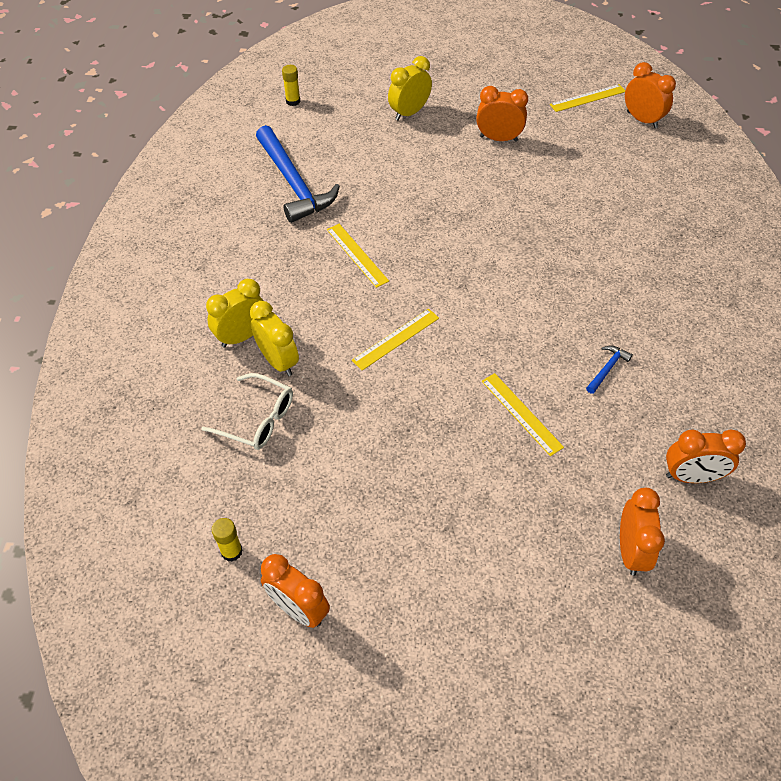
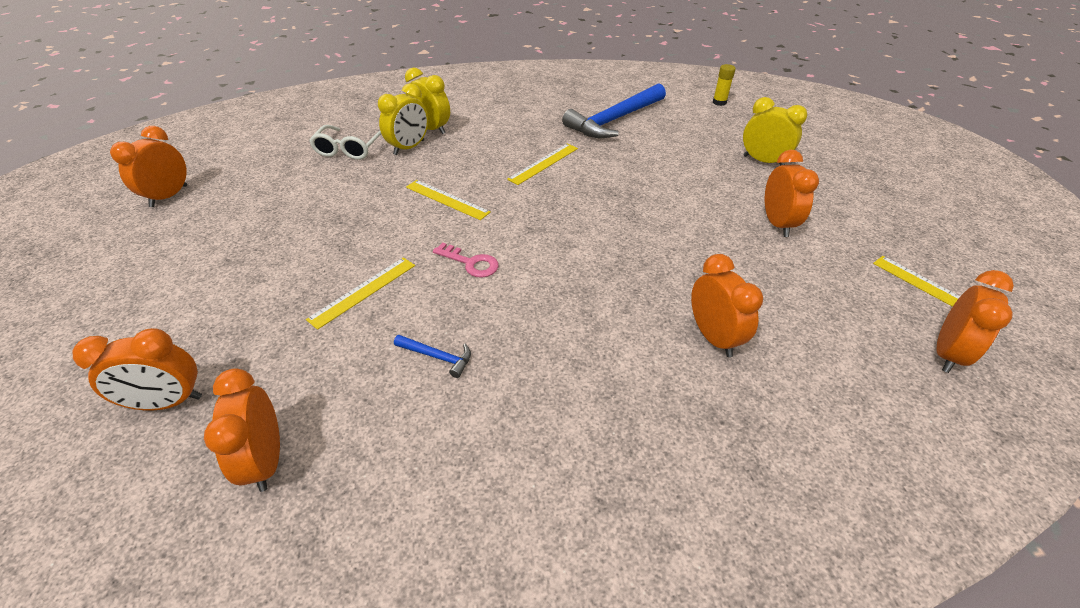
camera: 75 degrees right, 10 degrees down
yellow glue stick [212,518,243,561] -> none
none -> pink key [433,242,499,278]
none -> orange clock [691,254,763,357]

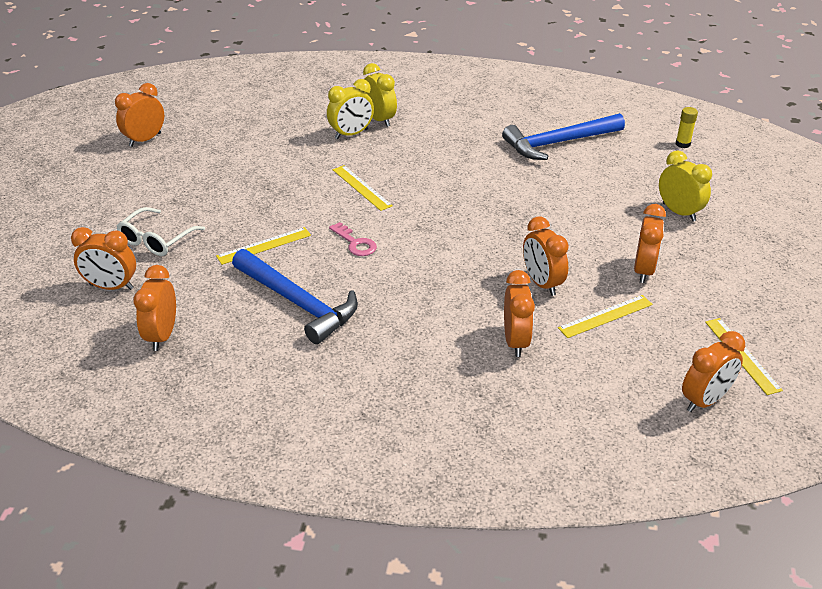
camera: 20 degrees right, 5 degrees down
white glasses [309,125,381,160] -> white glasses moved to [117,207,205,256]
blue hammer [394,335,471,378] -> blue hammer [232,249,358,344], size x2.42
yellow ruler [507,143,578,185] -> yellow ruler moved to [558,295,653,338]
none -> orange clock [523,216,569,296]

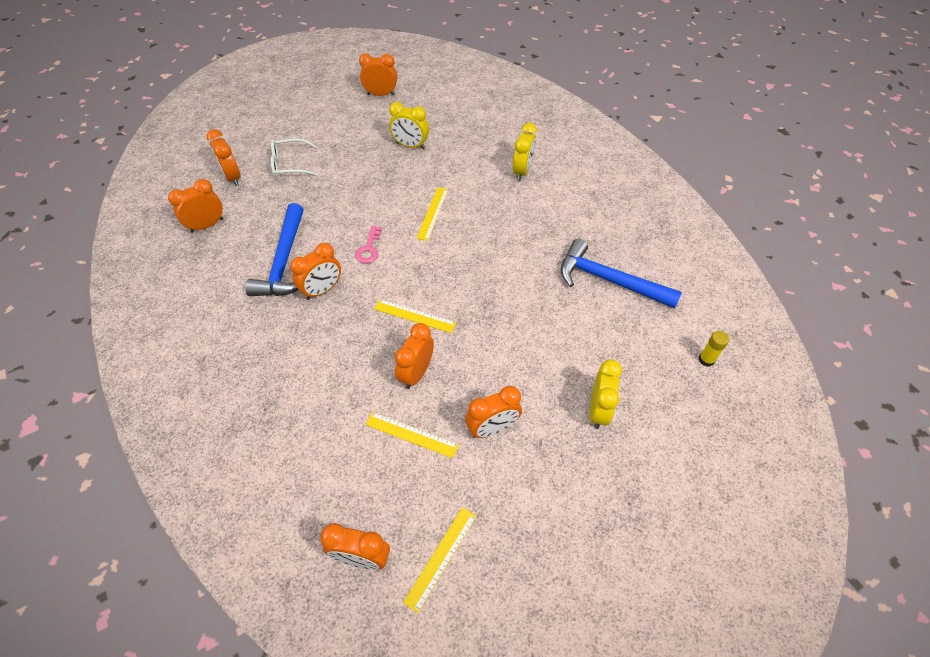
camera: 50 degrees right, 15 degrees up
yellow ruler [216,227,311,265] -> yellow ruler moved to [374,299,457,333]
yellow clock [327,79,374,139] -> yellow clock moved to [389,102,429,149]
orange clock [504,270,535,357] -> orange clock moved to [290,243,341,300]

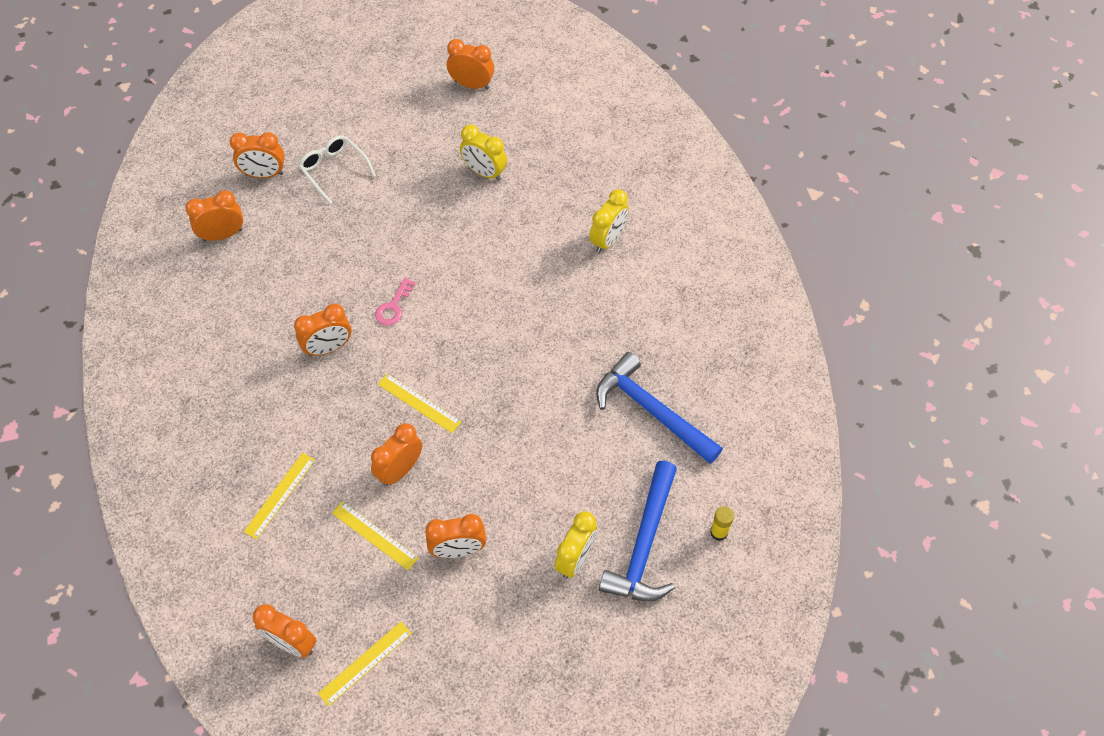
camera: 15 degrees right, 5 degrees up
orange clock [207,129,241,186] -> orange clock turned 75 degrees counterclockwise [230,132,285,178]
blue hammer [246,203,304,296] -> blue hammer moved to [599,461,677,601]
white glasses [271,138,318,178] -> white glasses turned 45 degrees clockwise [299,135,376,204]
yellow ruler [417,188,449,241] -> yellow ruler moved to [244,453,315,539]

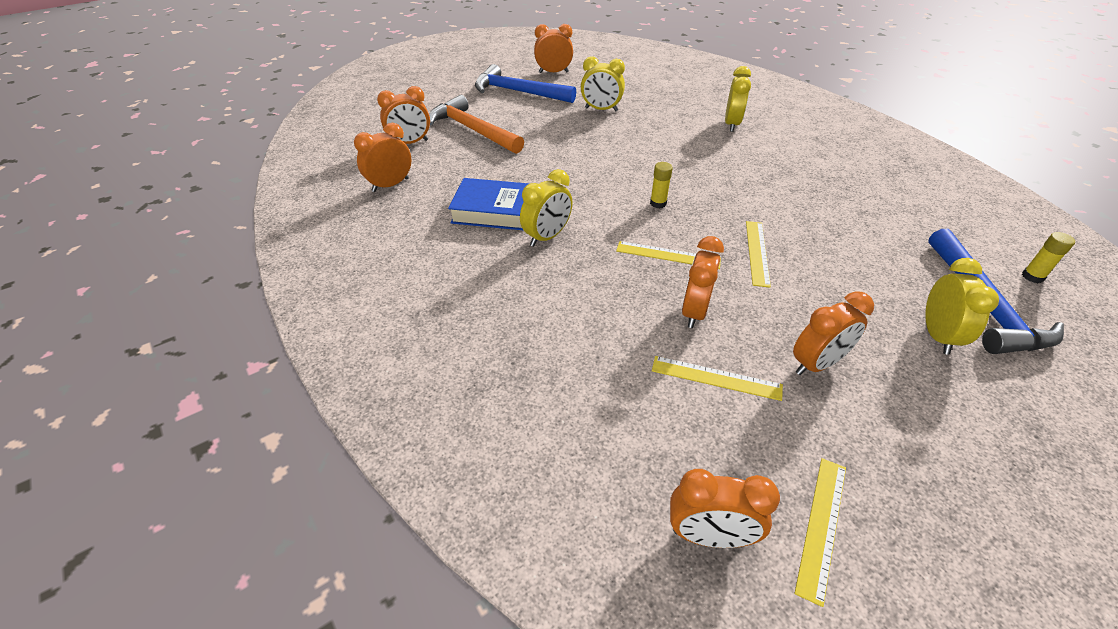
camera: 20 degrees left, 15 degrees down
yellow ruler [244,453,315,539] -> yellow ruler moved to [746,221,771,288]
orange clock [294,303,351,356] -> yellow clock [520,169,573,247]
white glasses [299,135,376,204] -> orange hammer [429,95,524,154]
pink key [375,278,415,326] -> none
blue hammer [596,352,723,464] -> blue hammer moved to [475,64,576,103]
none -> blue book [448,178,530,231]
none -> yellow glue stick [650,162,673,208]

